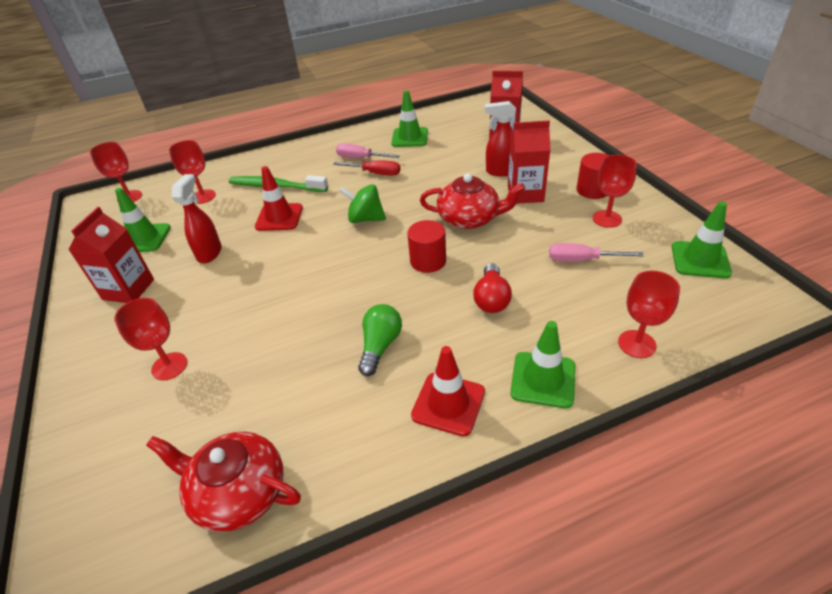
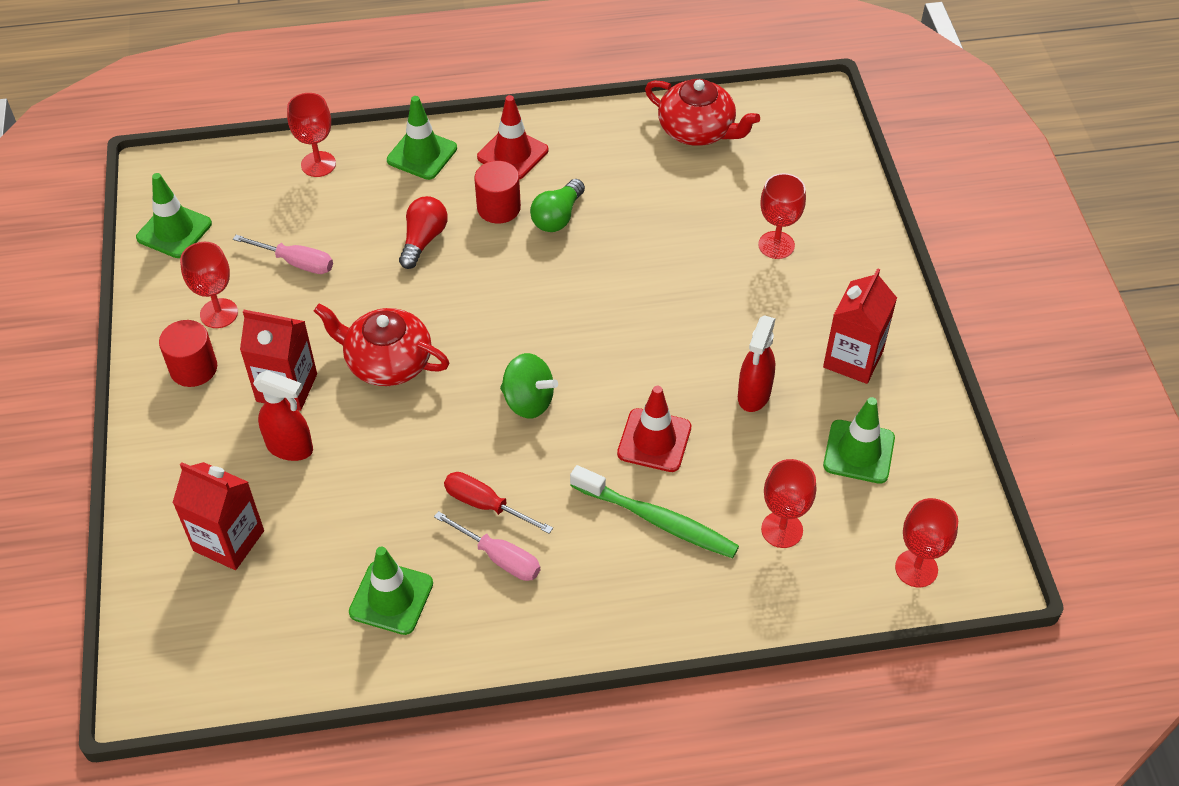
camera: 170 degrees left, 10 degrees up
red cylinder [407,220,446,273] -> red cylinder moved to [474,161,521,224]

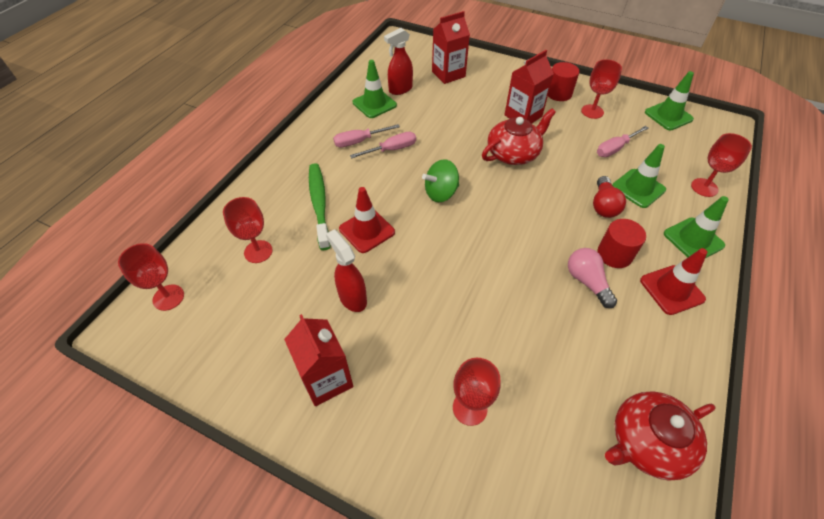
camera: 125 degrees right, 0 degrees up
red spray bottle [253,370,313,461] -> red spray bottle moved to [384,28,413,95]
red light bulb [399,196,448,269] -> red light bulb turned 45 degrees clockwise [593,176,626,218]
red screwdriver [444,472,553,534] -> pink screwdriver [350,132,416,158]
green light bulb [530,179,585,232] -> pink light bulb [568,248,617,308]
green toothbrush [570,465,739,558] -> green toothbrush turned 105 degrees clockwise [309,163,331,250]
green traffic cone [823,397,895,484] -> green traffic cone moved to [612,144,666,208]

